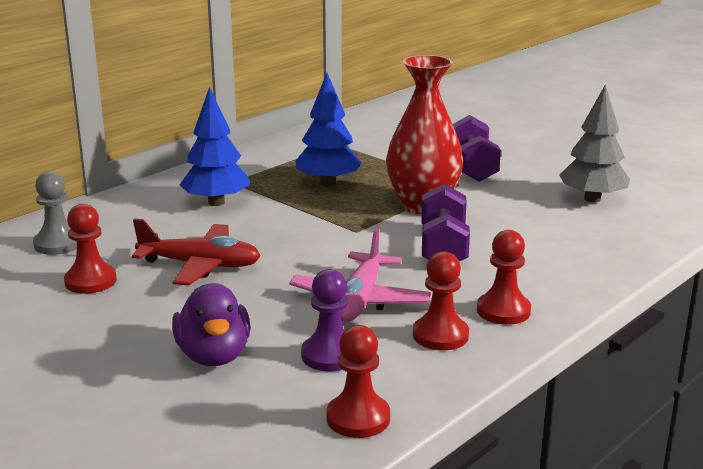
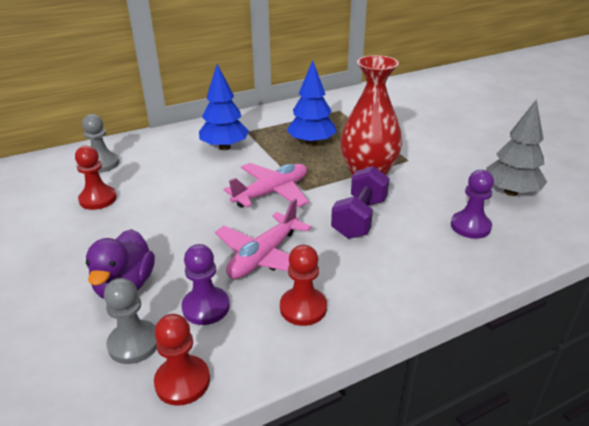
camera: 20 degrees right, 10 degrees up
red plane [132,219,261,285] -> none
purple dumbbell [453,115,501,182] -> none
red pawn [477,230,531,325] -> none
none -> grey pawn [104,278,157,364]
none -> pink plane [224,163,309,208]
none -> purple pawn [451,170,494,239]

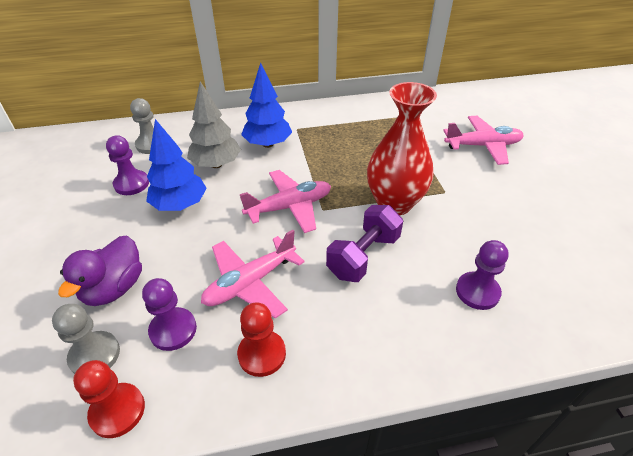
camera: 15 degrees right, 10 degrees up
red pawn [75,146,117,210] -> purple pawn [106,135,149,195]
blue tree [286,60,337,146] -> blue tree moved to [146,119,207,211]
grey tree [486,99,547,196] -> grey tree moved to [187,81,241,168]
none -> pink plane [443,116,524,165]

